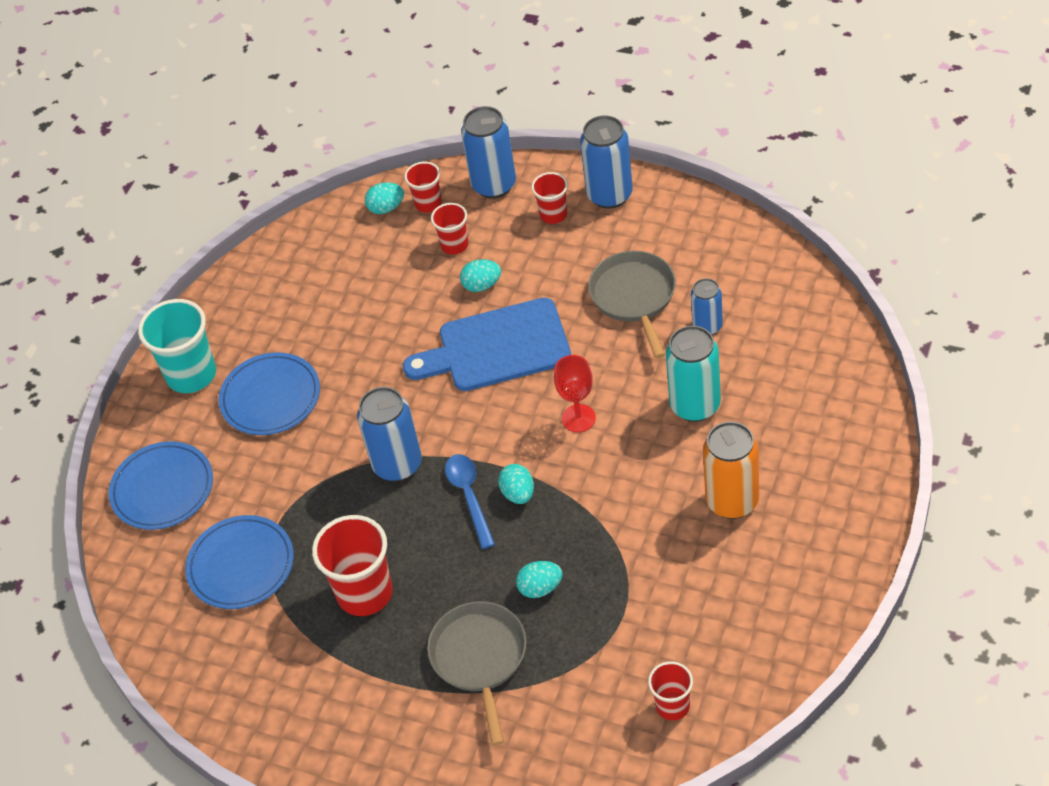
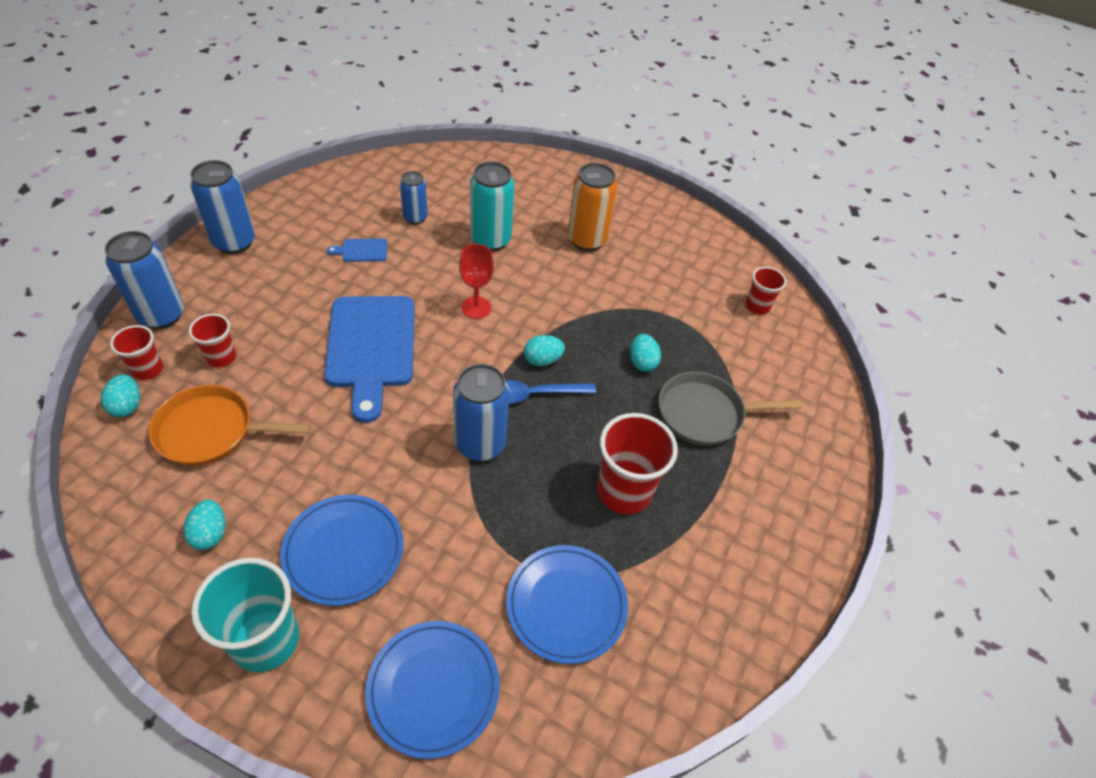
camera: 95 degrees left, 0 degrees up
turquoise egg [460,259,501,292] -> turquoise egg moved to [183,500,226,550]
red cup [531,172,568,224] -> none
grey pan [588,251,676,358] -> blue cutting board [327,238,387,262]
none -> orange pan [149,385,311,466]

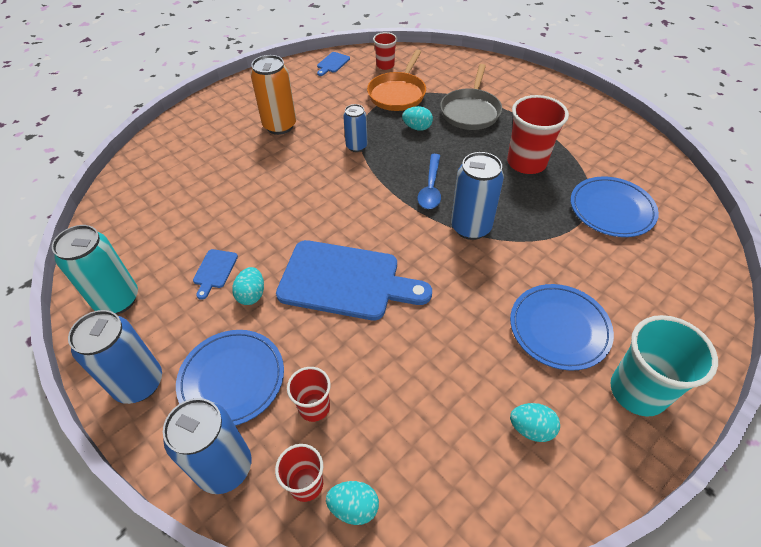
camera: 65 degrees left, 0 degrees up
orange pan [149,385,311,466] -> orange pan moved to [367,49,426,111]
blue plate [365,621,500,759] -> blue plate moved to [176,330,284,426]
blue can [400,171,428,224] -> blue can moved to [343,104,368,152]
red goblet [459,244,494,319] -> none
turquoise can [470,162,514,251] -> turquoise can moved to [52,225,138,314]
turquoise egg [524,335,565,366] -> turquoise egg moved to [232,267,264,305]
none -> blue cutting board [317,52,350,76]

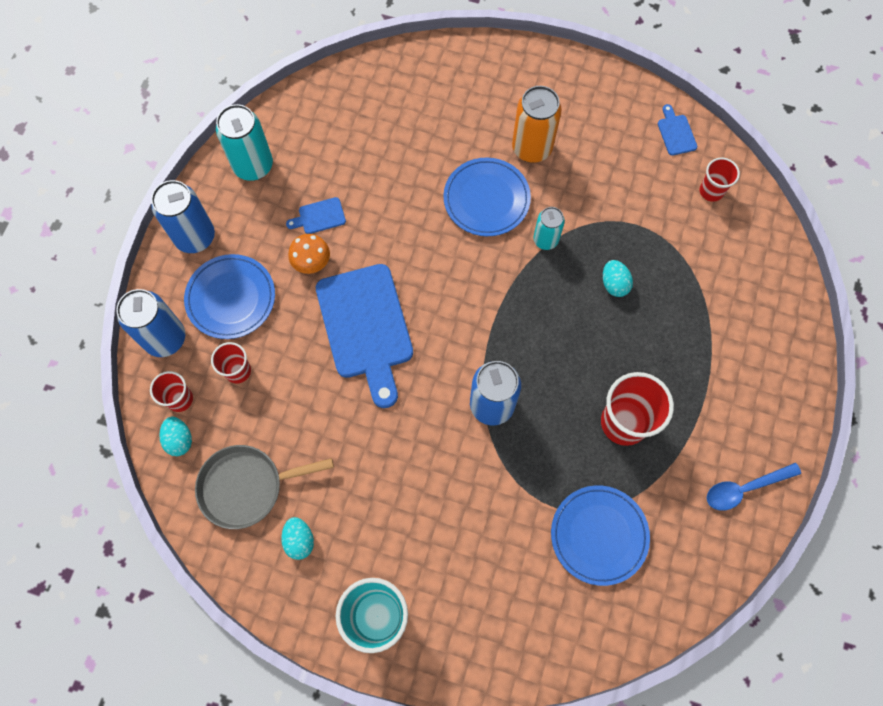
camera: 60 degrees right, 20 degrees up
turquoise egg [232,267,264,305] -> orange mushroom [288,234,330,274]
blue cutting board [317,52,350,76] -> blue cutting board turned 75 degrees clockwise [658,104,697,156]
blue can [343,104,368,152] -> turquoise can [533,207,565,250]
orange pan [367,49,426,111] -> none
blue spoon [418,154,441,209] -> blue spoon moved to [707,463,801,511]
grey pan [440,64,502,130] -> grey pan moved to [195,445,334,529]
blue plate [510,284,614,371] -> blue plate moved to [443,158,531,236]

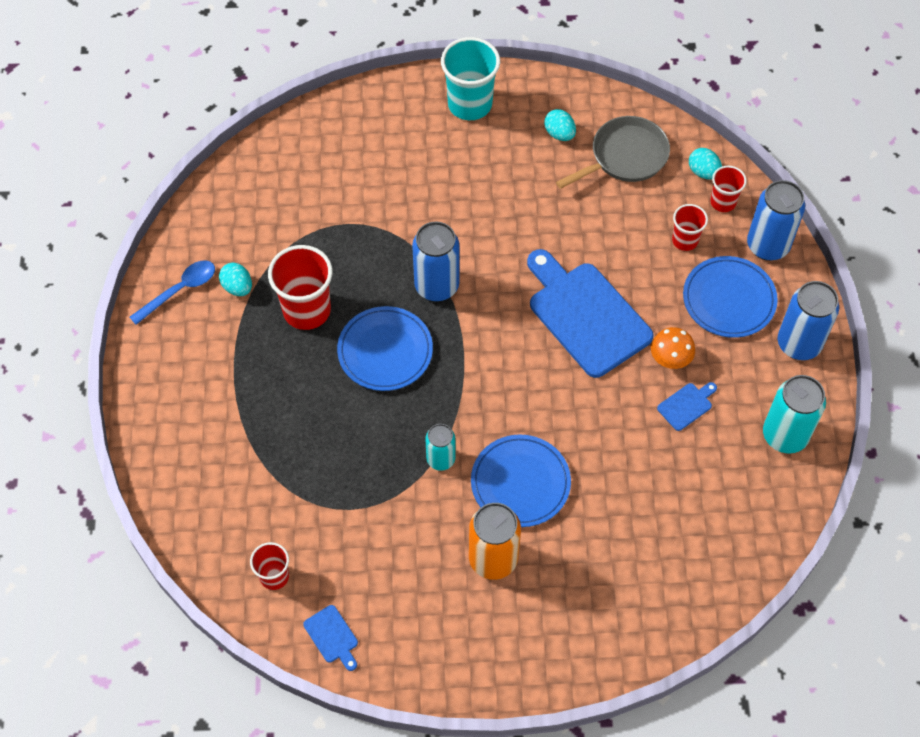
camera: 160 degrees right, 10 degrees down
blue plate [551,485,650,586] -> blue plate moved to [337,306,433,391]
turquoise egg [603,260,633,297] -> turquoise egg moved to [219,263,252,296]

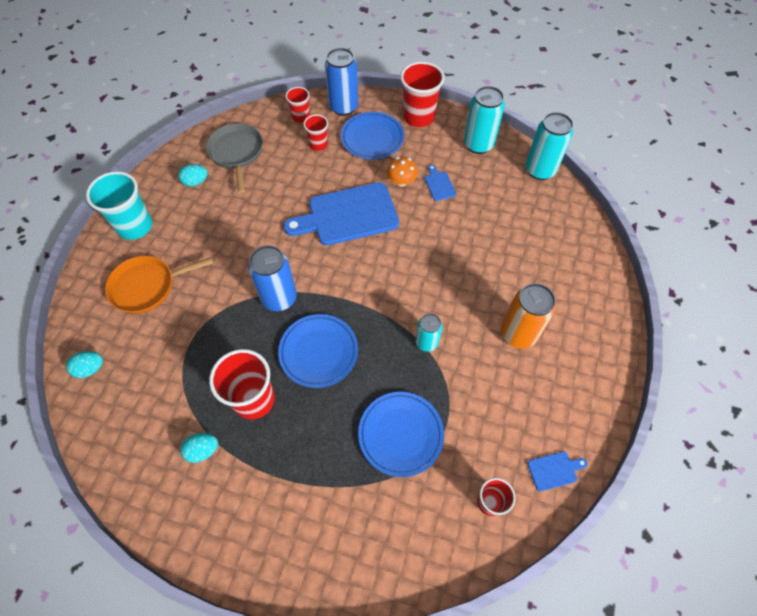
camera: 70 degrees left, 0 degrees up
blue spoon [130,260,215,325] -> none
blue plate [471,434,571,527] -> blue plate moved to [358,392,444,477]
turquoise egg [689,148,722,180] -> turquoise egg moved to [66,351,103,378]
blue can [778,281,839,360] -> red cup [400,62,445,127]
none -> orange pan [105,256,214,314]
none -> turquoise can [526,112,573,180]

